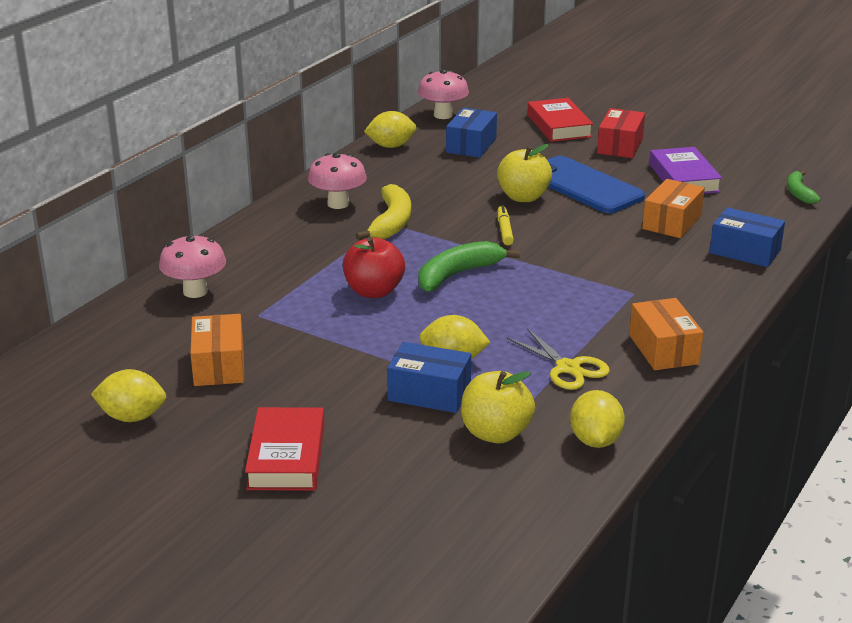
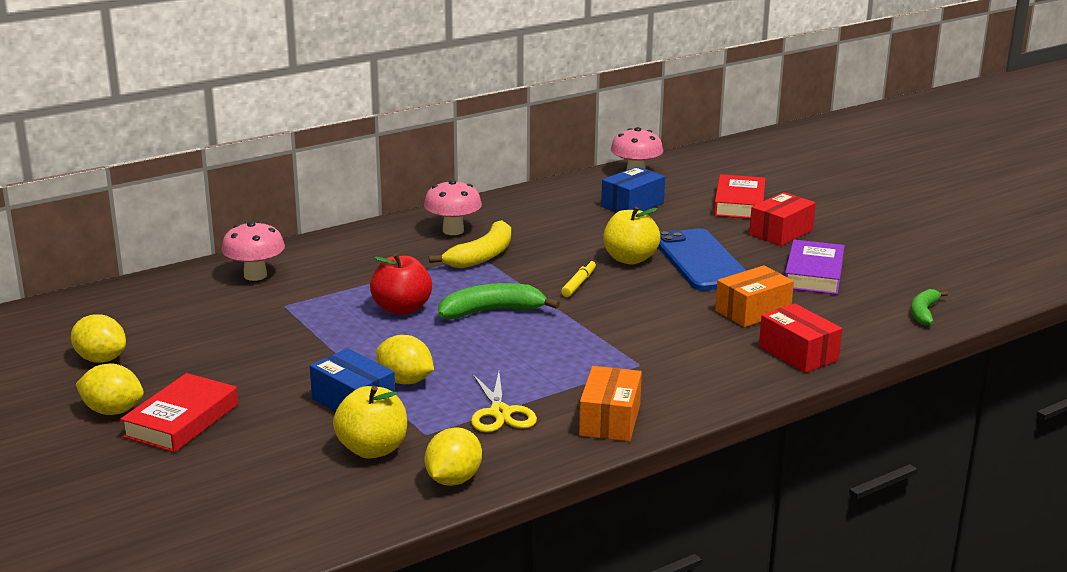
camera: 25 degrees right, 5 degrees down
orange box [190,314,244,386] -> none
yellow lemon [364,111,417,148] -> yellow lemon moved to [75,363,144,415]
blue box [710,207,785,267] -> red box [759,303,842,373]

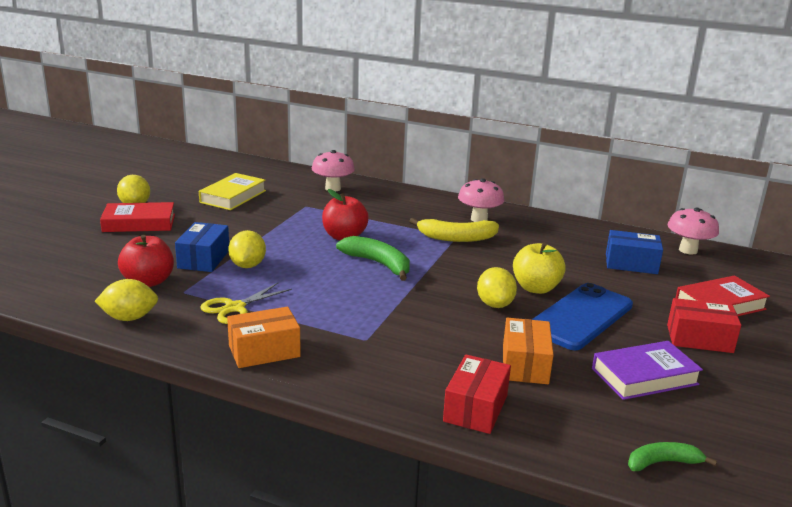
camera: 55 degrees right, 0 degrees up
yellow lemon [71,314,126,363] -> yellow lemon moved to [477,267,517,308]
yellow apple [333,386,407,458] -> red apple [118,234,174,287]
yellow marker [561,259,596,297] -> none
orange box [715,265,794,327] -> orange box turned 75 degrees clockwise [503,318,554,384]
none -> yellow book [199,173,266,210]

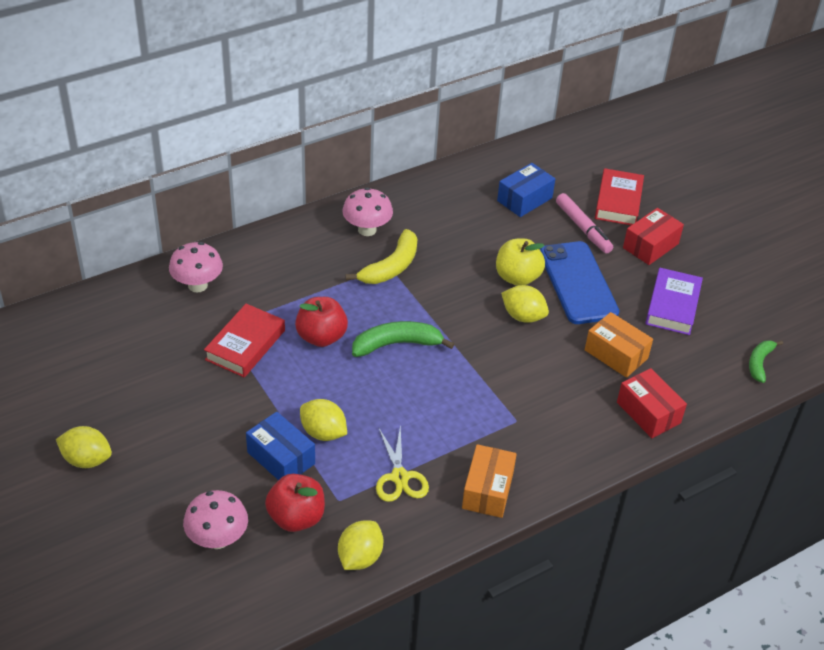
camera: 55 degrees left, 20 degrees up
red book [100,202,175,232] -> red book moved to [204,304,285,378]
yellow book [199,173,266,210] -> none
pink mushroom [668,208,719,255] -> pink mushroom moved to [183,490,248,549]
none -> pink marker [556,193,613,253]

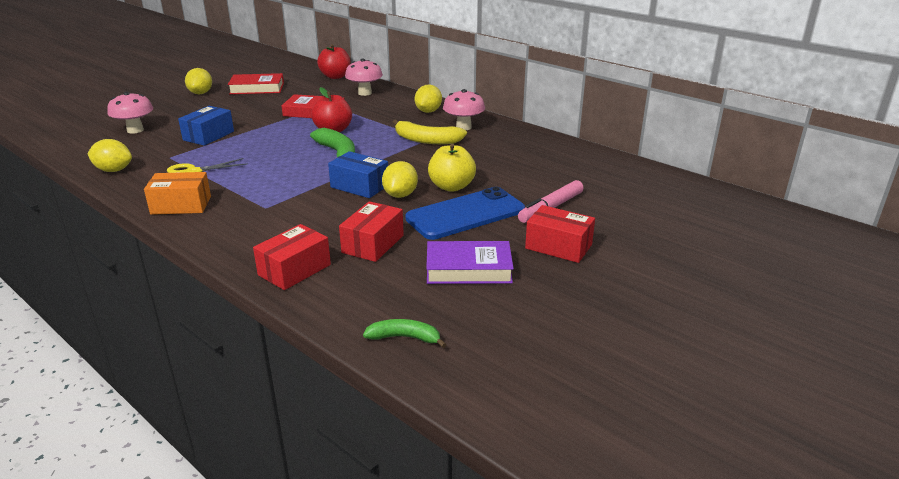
camera: 75 degrees right, 15 degrees down
red apple [265,474,325,532] -> red apple moved to [317,44,351,79]
yellow lemon [300,399,347,441] -> yellow lemon moved to [415,85,442,113]
blue box [497,163,555,217] -> blue box moved to [328,151,388,198]
orange box [585,312,653,378] -> red box [339,201,404,262]
red book [595,168,644,225] -> red book moved to [228,73,284,94]

